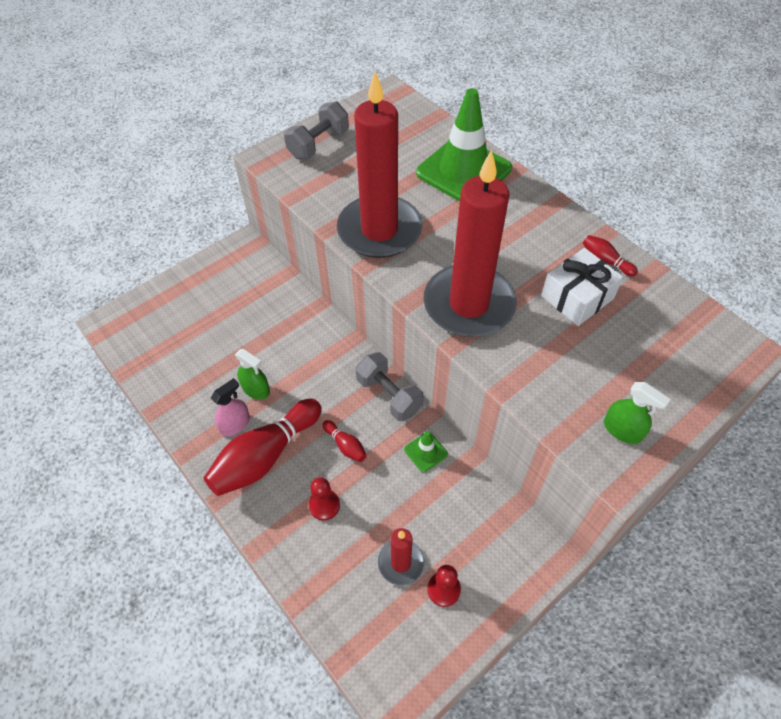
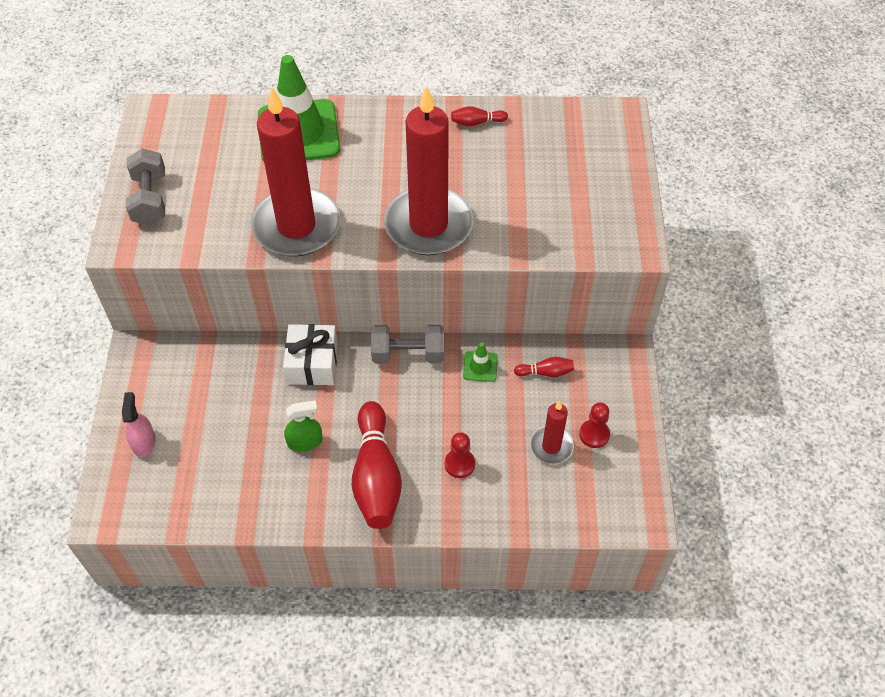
camera: 50 degrees left, 0 degrees up
pink spray bottle [211,378,250,436] -> pink spray bottle moved to [122,392,155,457]
red bowling pin [322,420,367,462] -> red bowling pin moved to [514,357,574,377]
white gift [541,248,623,326] -> white gift moved to [283,324,338,385]
green spray bottle [604,382,671,444] -> none

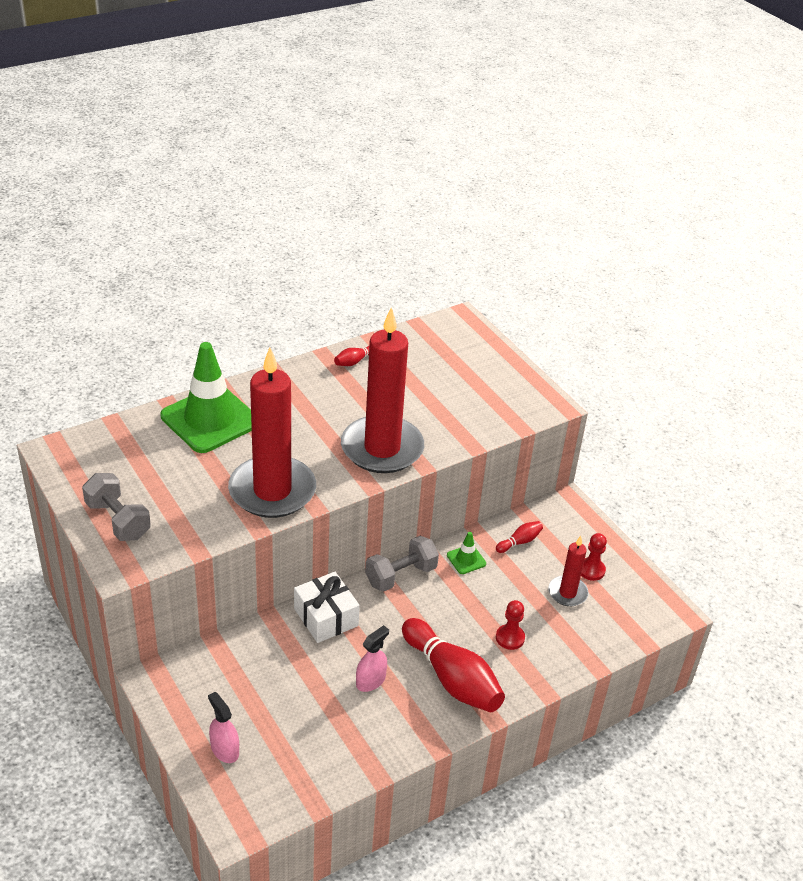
camera: 35 degrees left, 15 degrees down
green spray bottle [284,400,323,452] -> pink spray bottle [356,625,389,692]

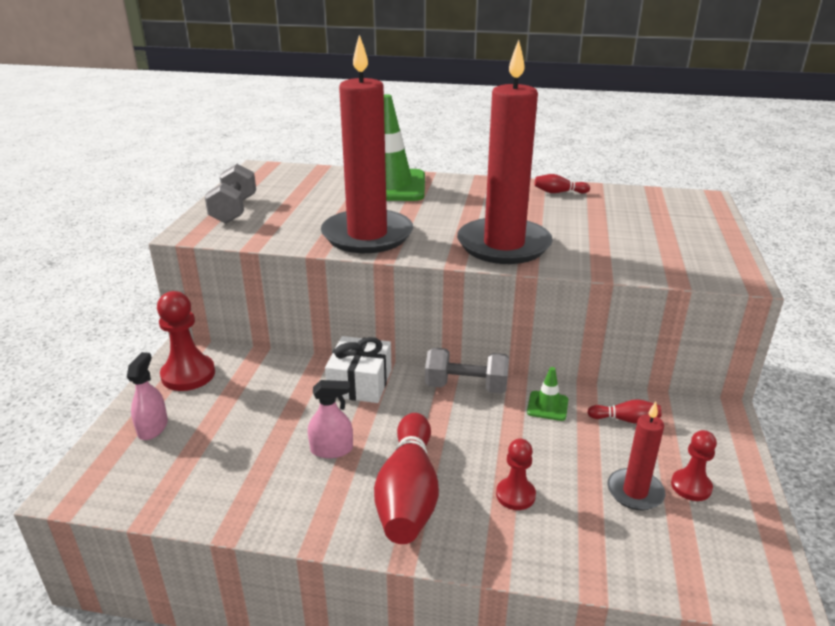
camera: 45 degrees right, 10 degrees down
none -> red pawn [157,291,215,391]

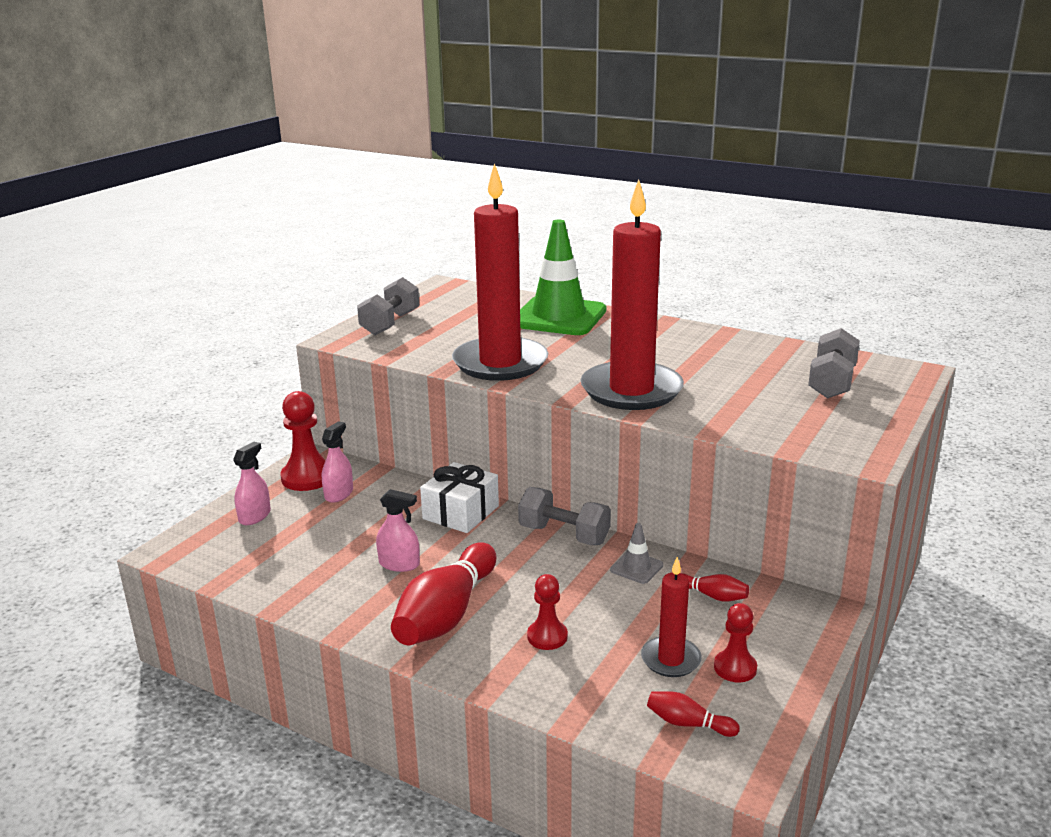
camera: 20 degrees right, 5 degrees down
green traffic cone [527,367,568,421] -> grey traffic cone [610,523,663,584]
red bowling pin [534,174,590,193] -> red bowling pin moved to [647,691,740,737]
none -> pink spray bottle [322,421,353,503]
none -> grey dumbbell [808,328,860,398]

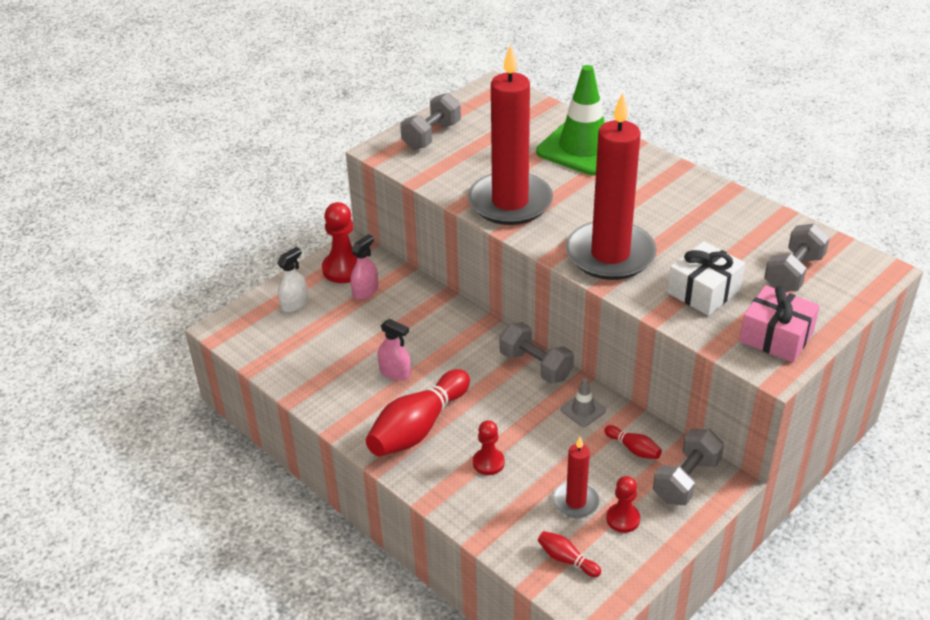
camera: 15 degrees right, 15 degrees up
pink spray bottle [233,442,271,525] -> white spray bottle [277,247,308,312]
white gift [420,462,499,533] -> white gift moved to [667,241,745,316]
none -> grey dumbbell [653,429,724,505]
none -> pink gift [739,285,820,363]

